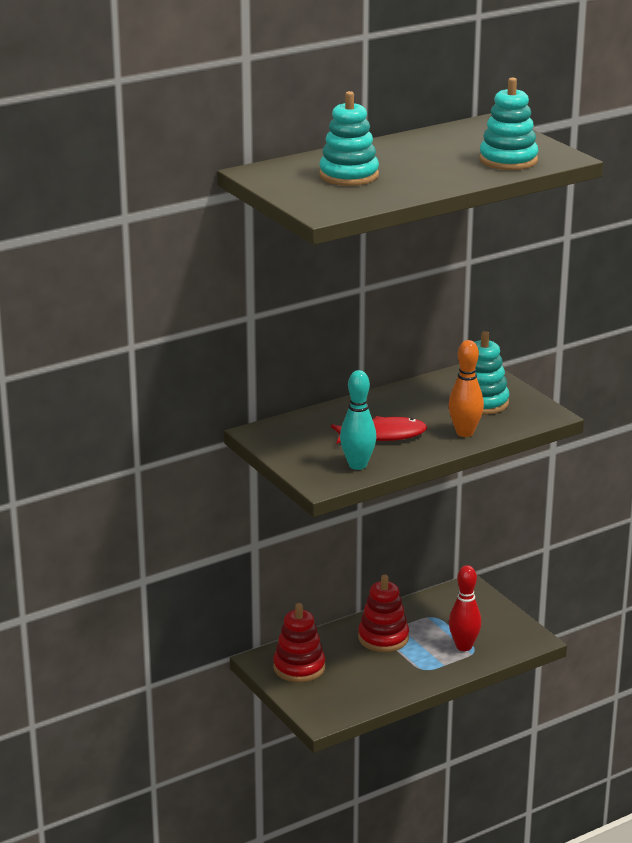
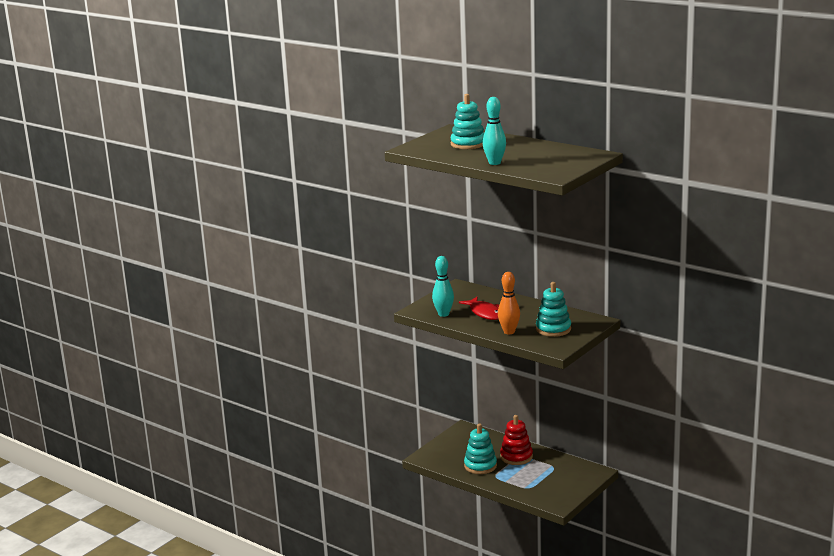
camera: 70 degrees right, 5 degrees down
red stacking toy [273,603,325,682] -> none
red bowling pin [449,565,481,651] -> none
turquoise stacking toy [479,77,538,170] -> turquoise stacking toy moved to [464,424,497,474]
none -> turquoise bowling pin [483,97,506,165]

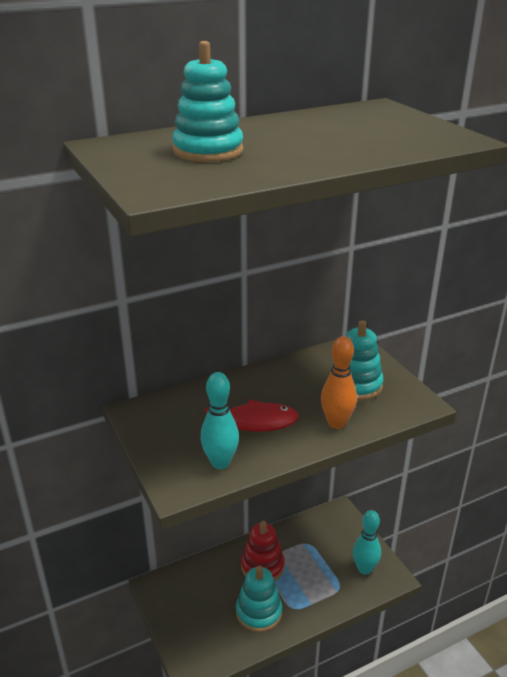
camera: 65 degrees left, 10 degrees up
turquoise bowling pin [483,97,506,165] -> turquoise bowling pin moved to [353,510,381,575]

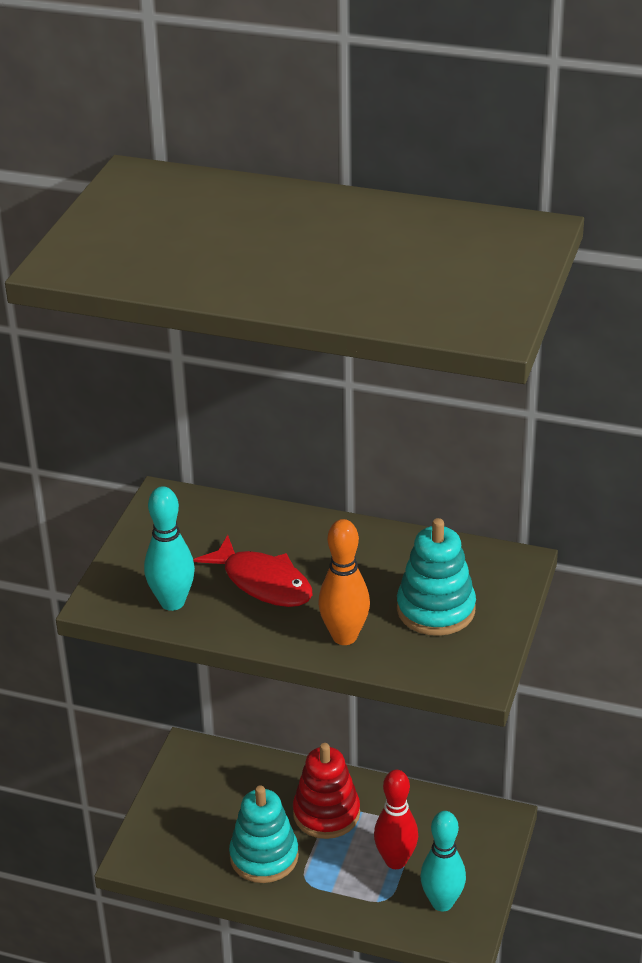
camera: 45 degrees right, 5 degrees up
turquoise stacking toy [172,41,243,162] -> none
none -> red bowling pin [374,770,418,869]

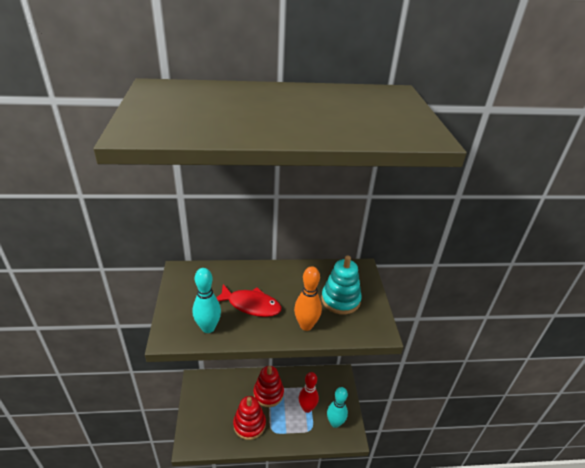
camera: 25 degrees left, 0 degrees up
turquoise stacking toy [229,786,299,883] -> red stacking toy [233,396,266,440]

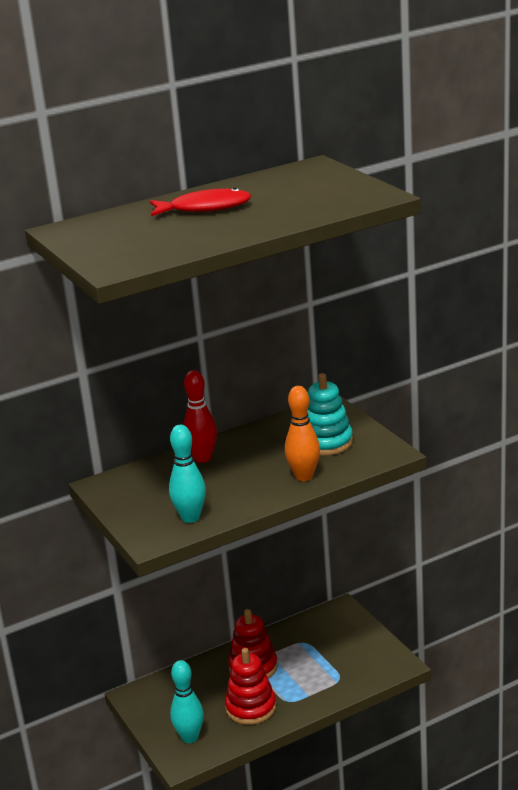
camera: 20 degrees left, 10 degrees down
red fish [216,284,281,317] -> red fish moved to [150,188,251,216]
red bowling pin [299,372,319,413] -> red bowling pin moved to [183,370,217,463]
turquoise bowling pin [327,387,348,428] -> turquoise bowling pin moved to [170,660,204,743]

